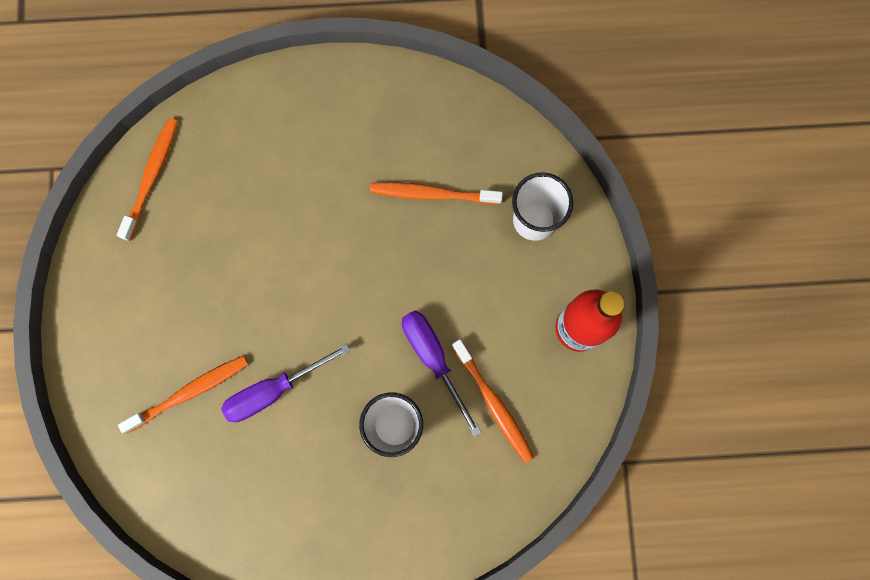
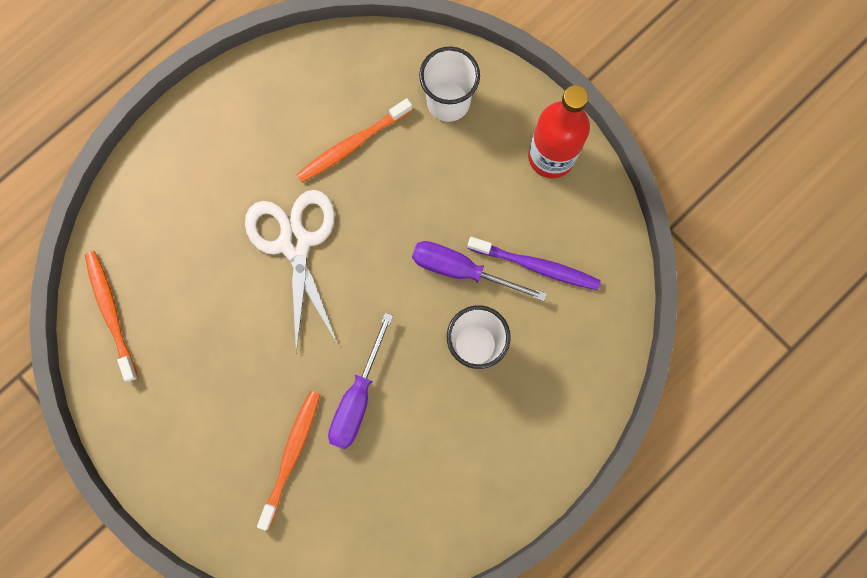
camera: 40 degrees left, 0 degrees up
orange toothbrush [452,339,534,463] -> purple toothbrush [467,237,601,290]
none -> white scissors [245,190,337,353]

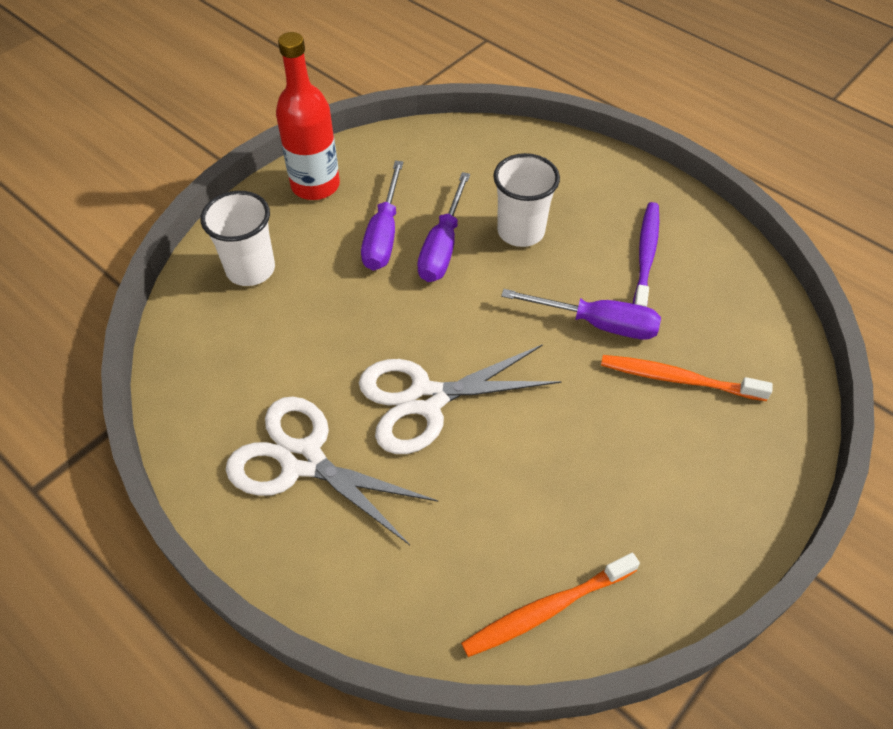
camera: 95 degrees left, 25 degrees down
orange toothbrush [296,98,412,183] -> none
purple toothbrush [467,237,601,290] -> purple toothbrush moved to [633,202,659,307]
none -> white scissors [226,396,438,545]
none -> purple screwdriver [361,161,403,270]

